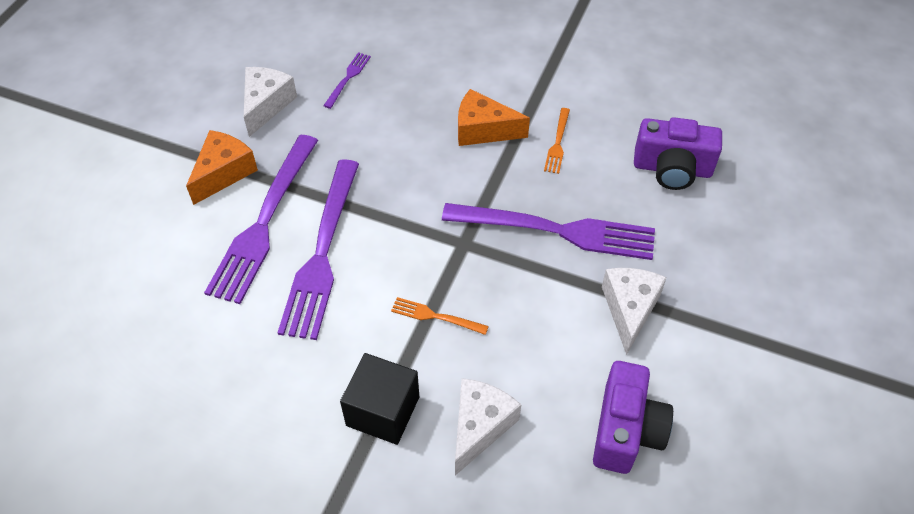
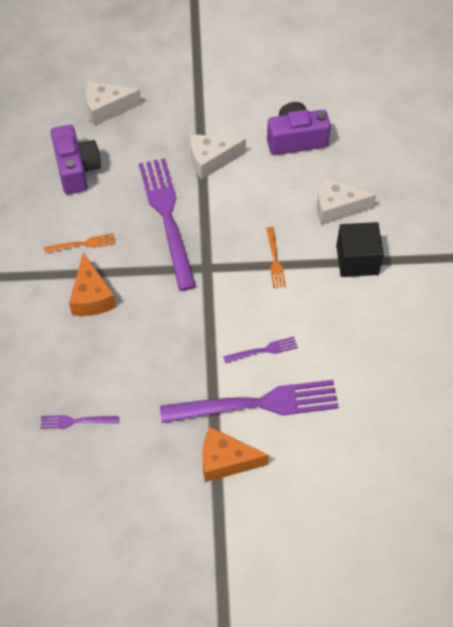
camera: 115 degrees left, 5 degrees up
white cheese [244,67,297,137] -> white cheese moved to [86,81,141,126]
purple fork [277,159,359,340] -> purple fork [223,337,298,363], size x0.44

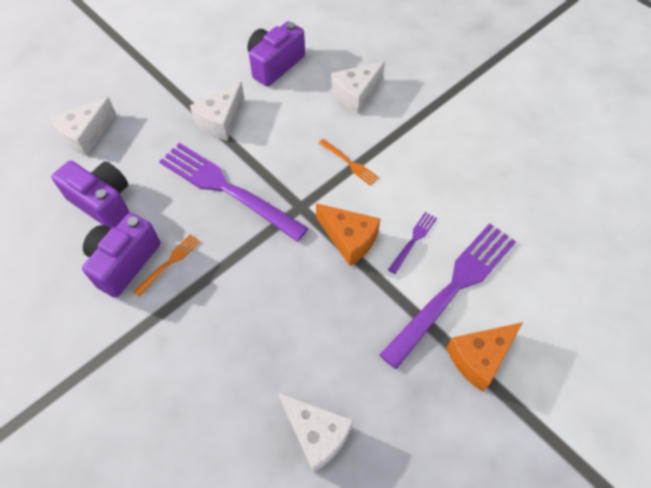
camera: 40 degrees left, 0 degrees up
purple fork [40,415,119,429] -> white cheese [278,393,353,473]
orange cheese [69,253,116,316] -> orange cheese moved to [316,203,380,266]
black cube [336,222,384,277] -> none
none -> purple camera [82,213,160,298]

